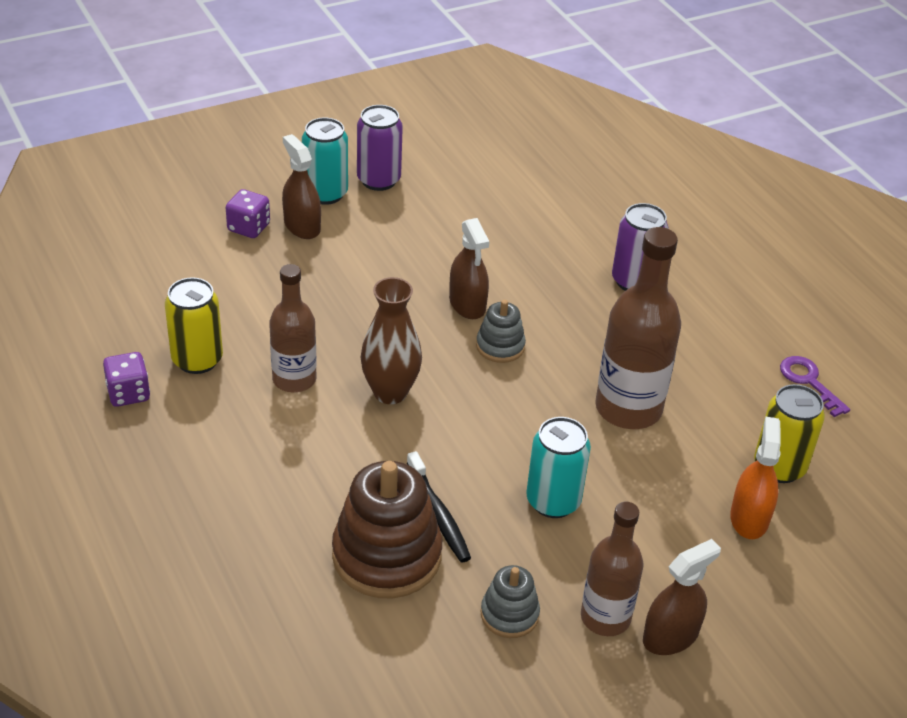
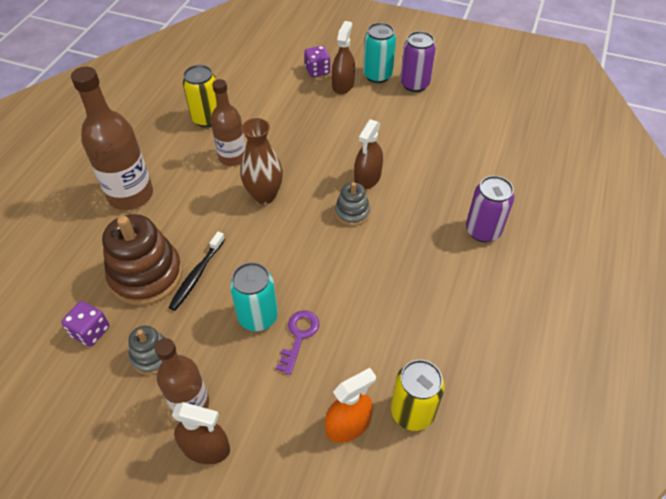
camera: 50 degrees right, 10 degrees up
purple dice [103,352,150,407] -> purple dice moved to [61,301,109,347]
brown bottle [595,227,681,429] -> brown bottle moved to [71,67,153,210]
purple key [780,356,850,417] -> purple key moved to [276,310,319,375]

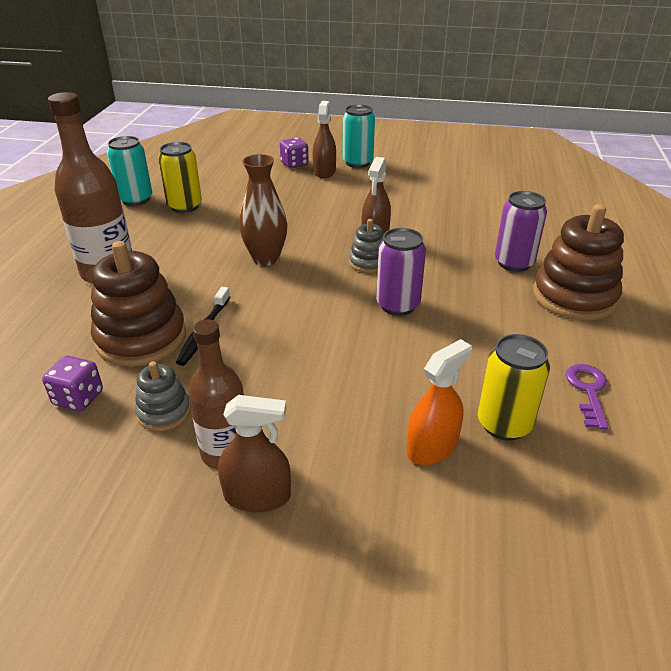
camera: 10 degrees left, 15 degrees down
brown bottle [211,79,246,166] -> none
turquoise can [230,262,278,331] -> turquoise can moved to [107,136,152,206]
purple key [276,310,319,375] -> purple key moved to [566,364,609,430]
purple can [400,31,436,92] -> purple can moved to [376,228,426,316]
none -> brown stacking toy [533,204,624,321]

